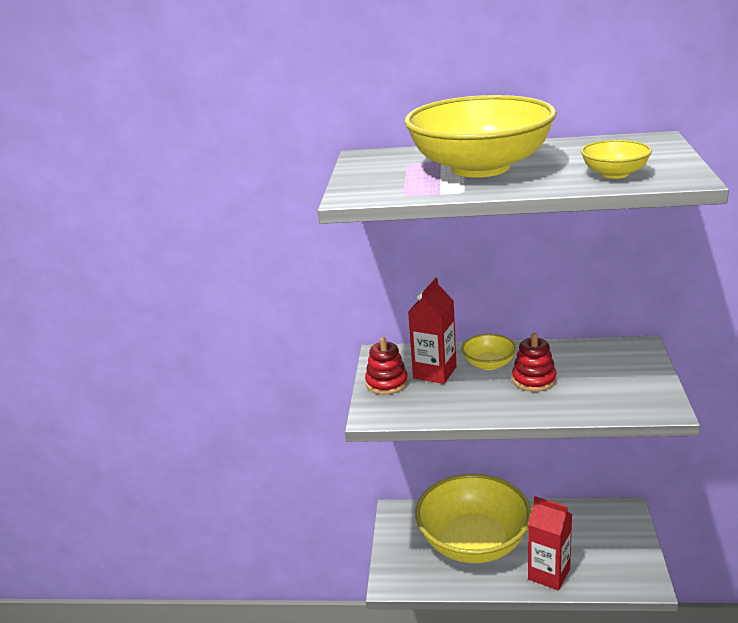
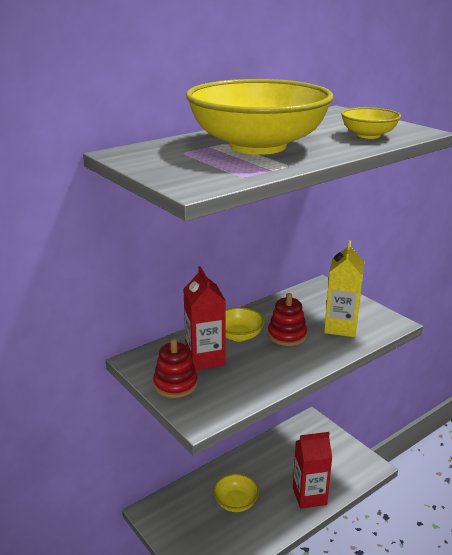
camera: 45 degrees left, 0 degrees up
yellow bowl [415,474,531,563] -> yellow bowl [213,474,259,512], size x0.43
none -> yellow carton [324,241,364,337]

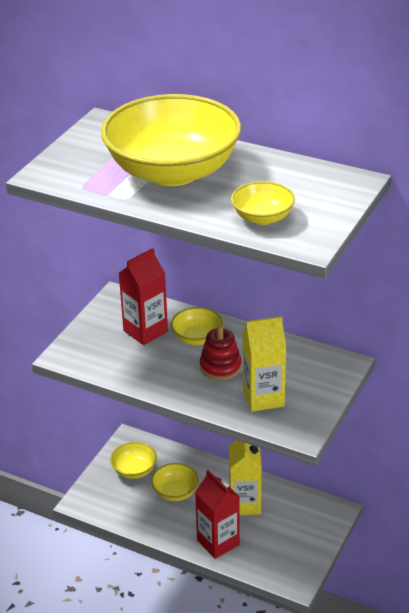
camera: 65 degrees right, 10 degrees up
red stacking toy [153,338,198,398] -> none
none -> yellow bowl [110,442,157,479]
none -> yellow carton [229,440,261,515]

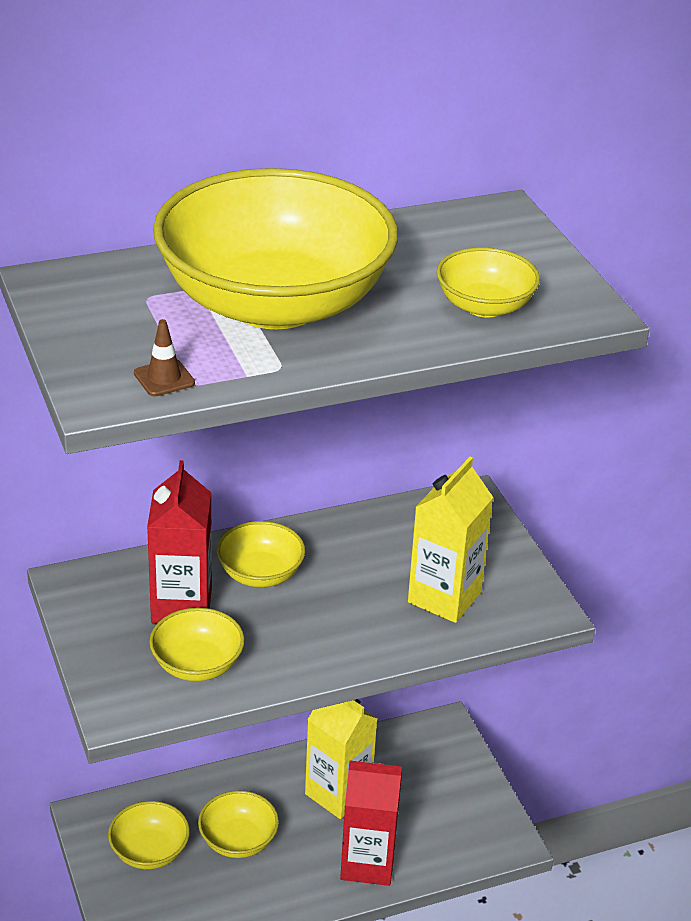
camera: 50 degrees left, 0 degrees up
red stacking toy [200,326,242,380] -> none
none -> brown traffic cone [134,319,195,396]
none -> yellow bowl [149,608,245,681]

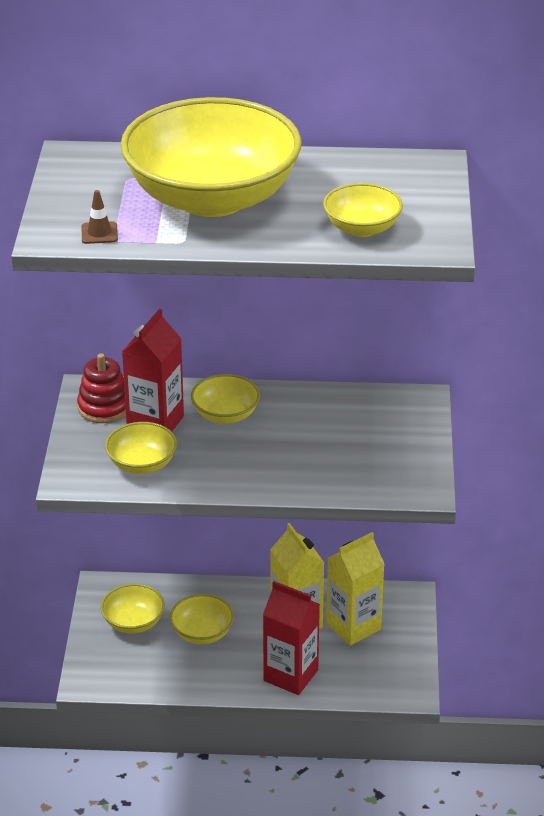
camera: 25 degrees right, 0 degrees up
yellow carton [408,457,493,623] -> yellow carton moved to [326,532,384,646]
none -> red stacking toy [77,353,126,423]

